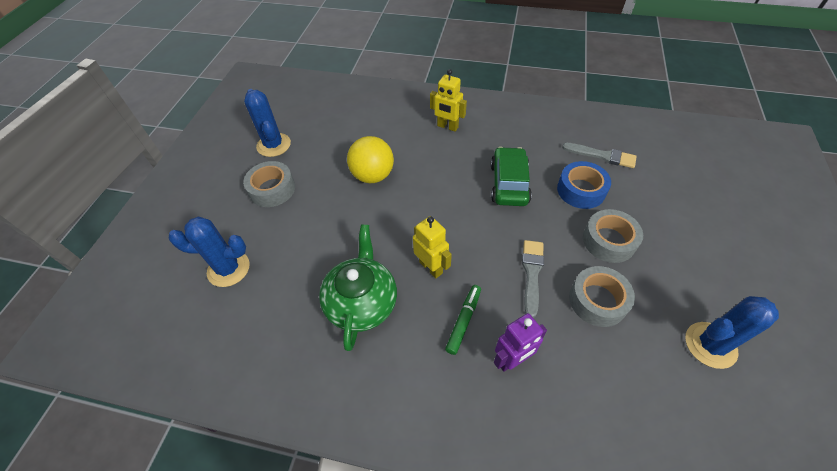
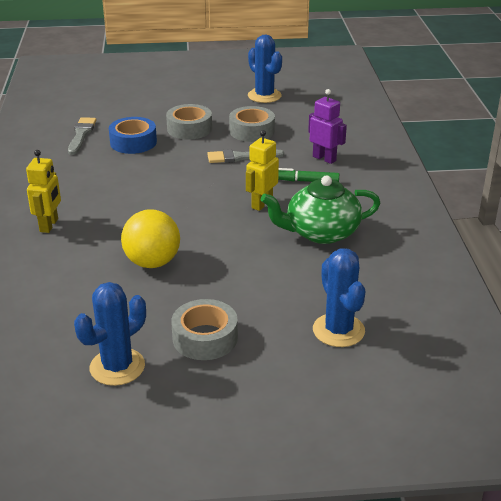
camera: 110 degrees left, 20 degrees down
green car [491,147,532,206] -> none

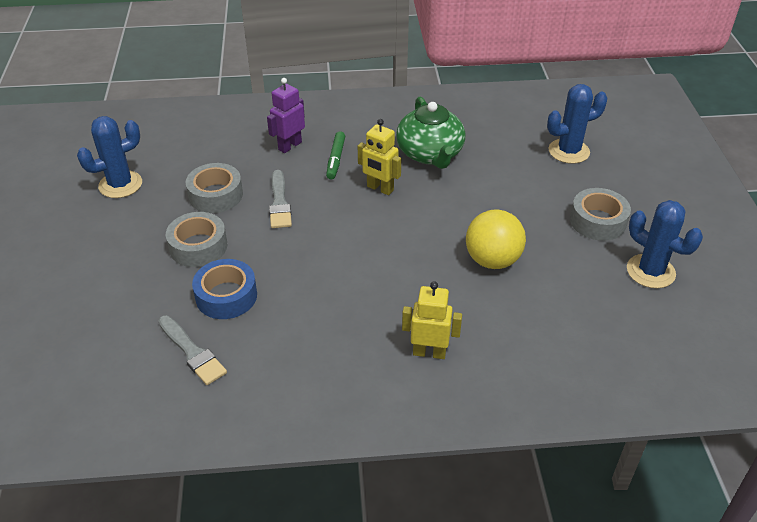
camera: 90 degrees left, 10 degrees up
grey brush [68,117,97,155] -> grey brush turned 135 degrees counterclockwise [158,315,227,385]

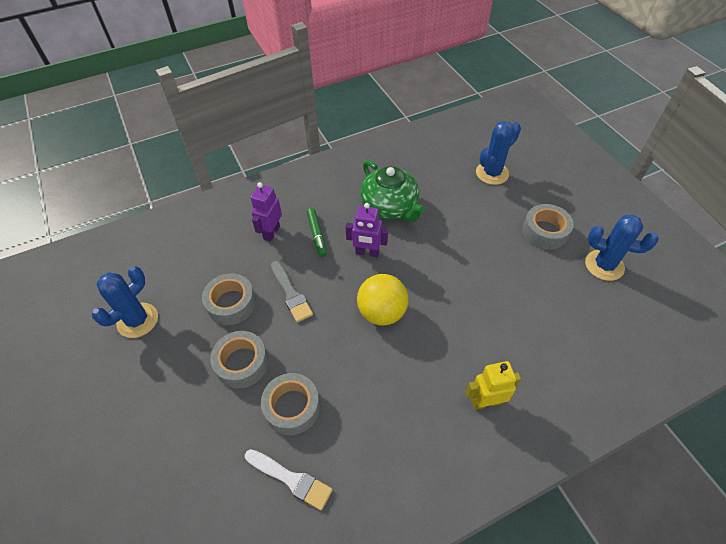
camera: 20 degrees left, 10 degrees up
grey brush [158,315,227,385] -> white brush [245,449,333,511]
blue tape [192,259,257,319] -> grey tape [261,373,320,435]
yellow robot [358,119,401,195] -> purple robot [346,203,388,257]
yellow ball [466,209,526,269] -> yellow ball moved to [357,274,409,325]

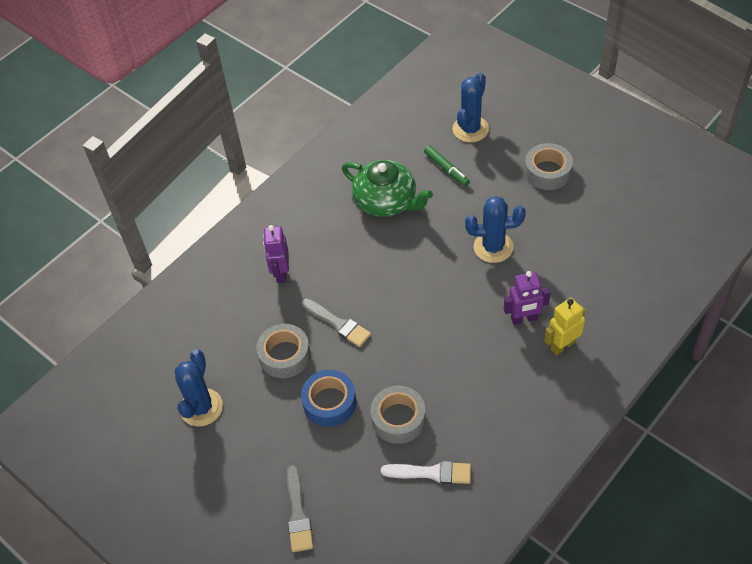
camera: 20 degrees left, 0 degrees up
grey tape [210,331,268,388] -> blue tape [301,370,356,427]
green marker [307,208,327,257] -> green marker moved to [424,145,470,186]
purple robot [346,203,388,257] -> purple robot moved to [504,271,551,325]
yellow ball [357,274,409,325] -> none
blue cactus [585,215,658,281] -> blue cactus moved to [465,196,526,263]
none -> grey brush [287,465,313,552]

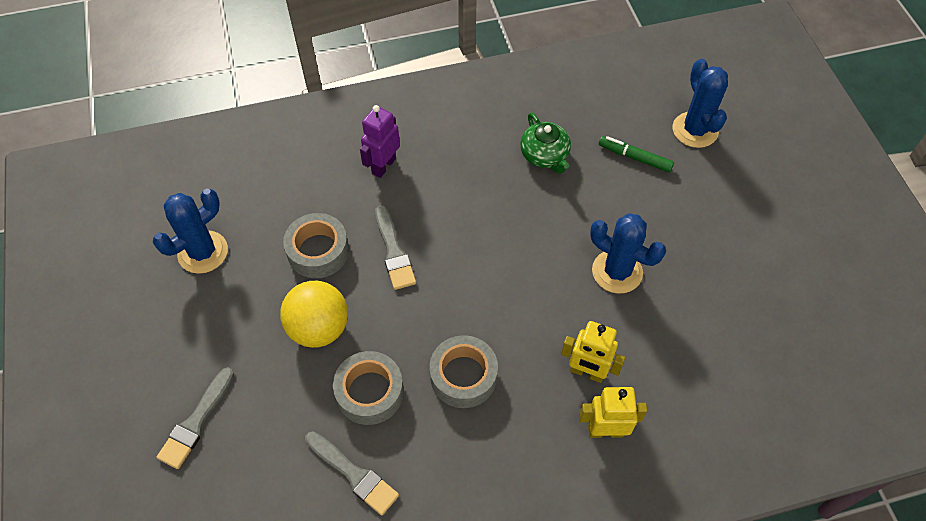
camera: 30 degrees right, 5 degrees up
blue tape [301,370,356,427] -> yellow ball [280,281,348,348]
green teapot [342,160,433,217] -> green teapot [520,113,571,174], size x0.65
white brush [381,461,471,484] -> grey brush [305,431,399,515]
green marker [424,145,470,186] -> green marker turned 120 degrees clockwise [599,136,674,172]
blue cactus [453,73,489,142] -> blue cactus turned 75 degrees counterclockwise [673,59,728,148]
purple robot [504,271,551,325] -> yellow robot [561,321,625,383]
grey tape [524,143,573,190] -> grey tape moved to [429,335,498,408]

